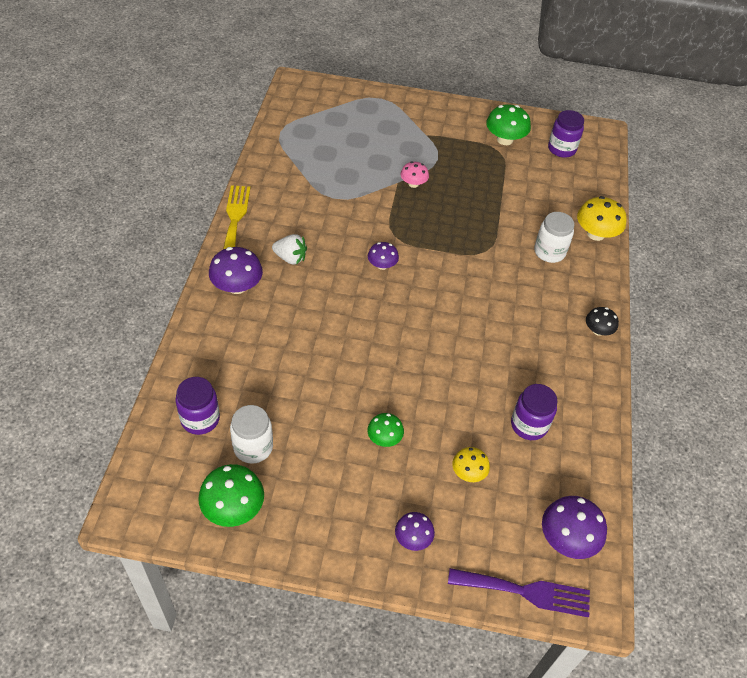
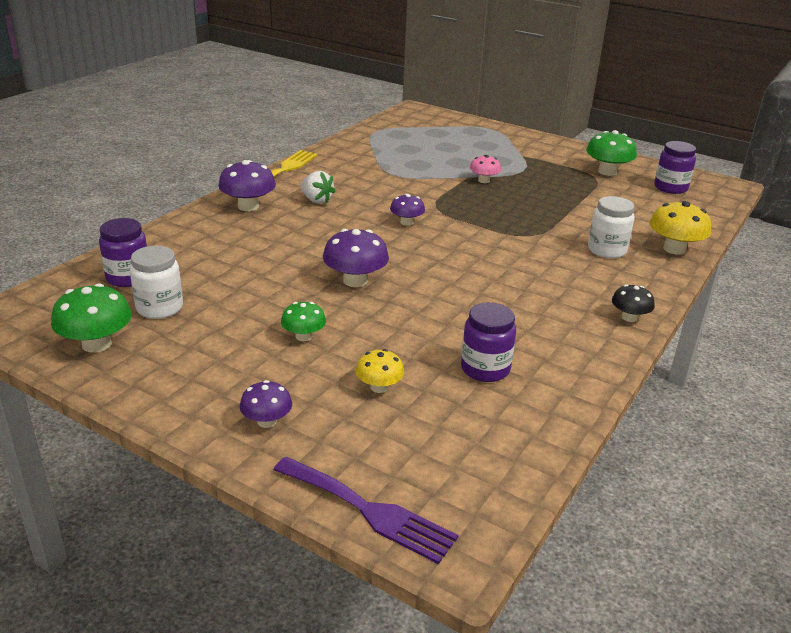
camera: 25 degrees right, 20 degrees down
purple mushroom [542,496,607,559] -> purple mushroom moved to [323,229,389,287]

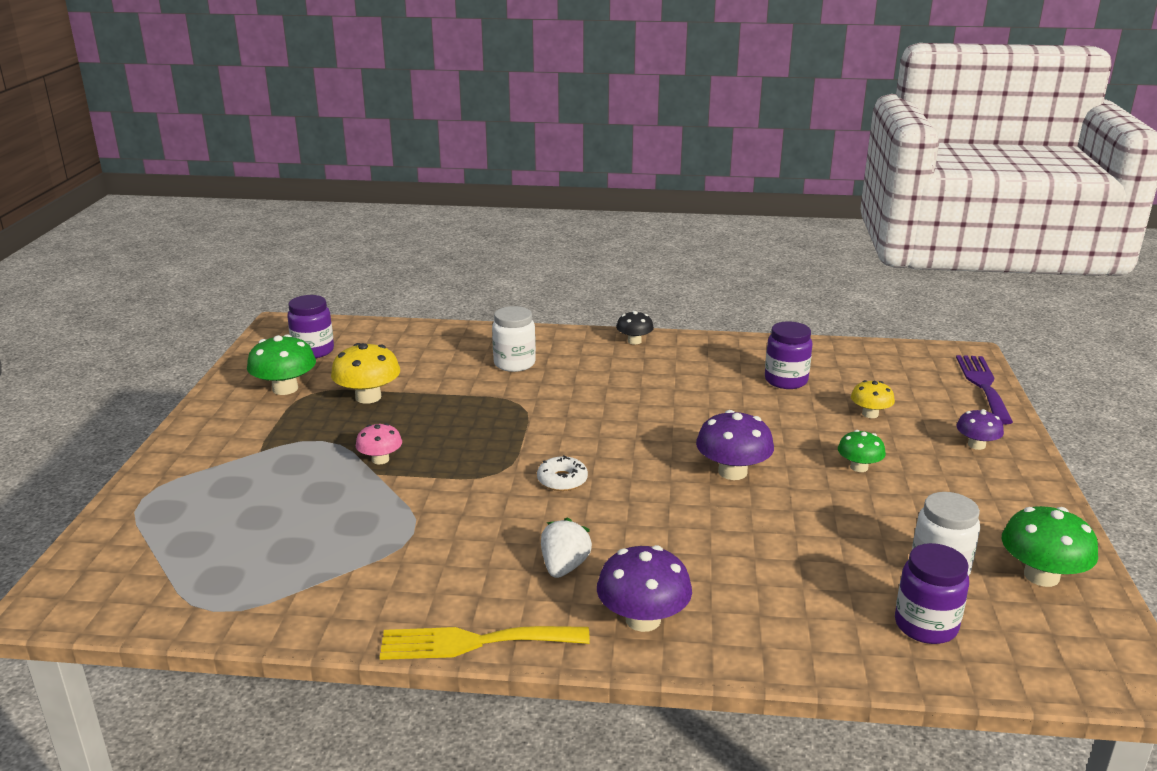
camera: 115 degrees left, 5 degrees down
purple mushroom [390,194,425,225] -> white donut [537,455,588,491]
yellow mushroom [650,201,711,255] -> yellow mushroom moved to [331,343,400,404]

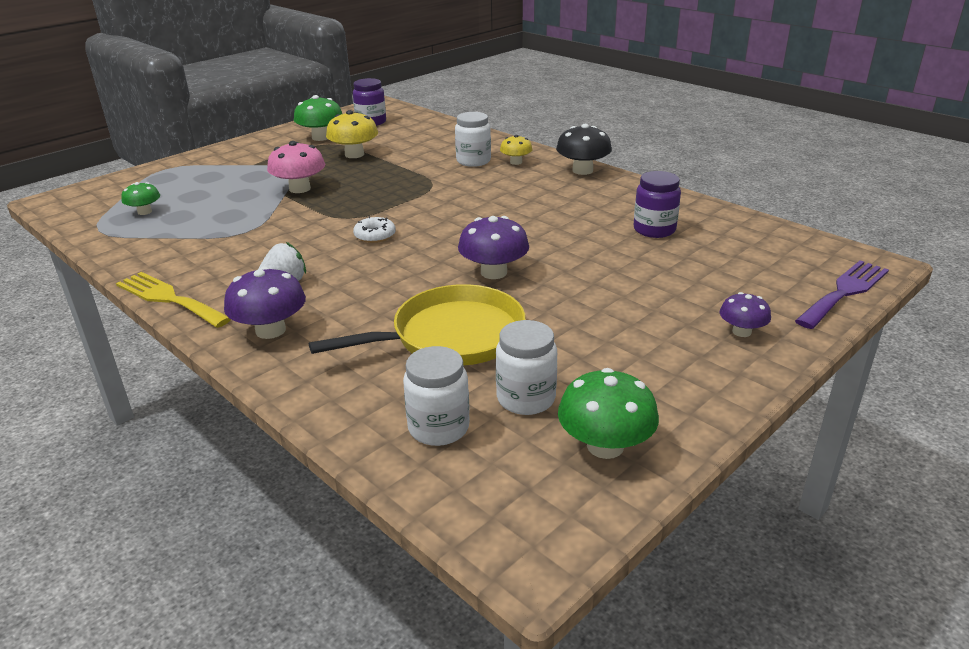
camera: 40 degrees right, 5 degrees up
pink mushroom [356,423,402,465] -> pink mushroom [267,141,325,193], size x1.64
black mushroom [616,311,654,344] -> black mushroom [556,124,612,175], size x1.64
green mushroom [838,430,886,472] -> green mushroom moved to [121,182,160,215]
yellow mushroom [851,380,895,418] -> yellow mushroom moved to [500,135,533,165]
purple jar [895,543,969,644] -> white jar [403,346,470,446]
none -> yellow pan [309,284,526,366]

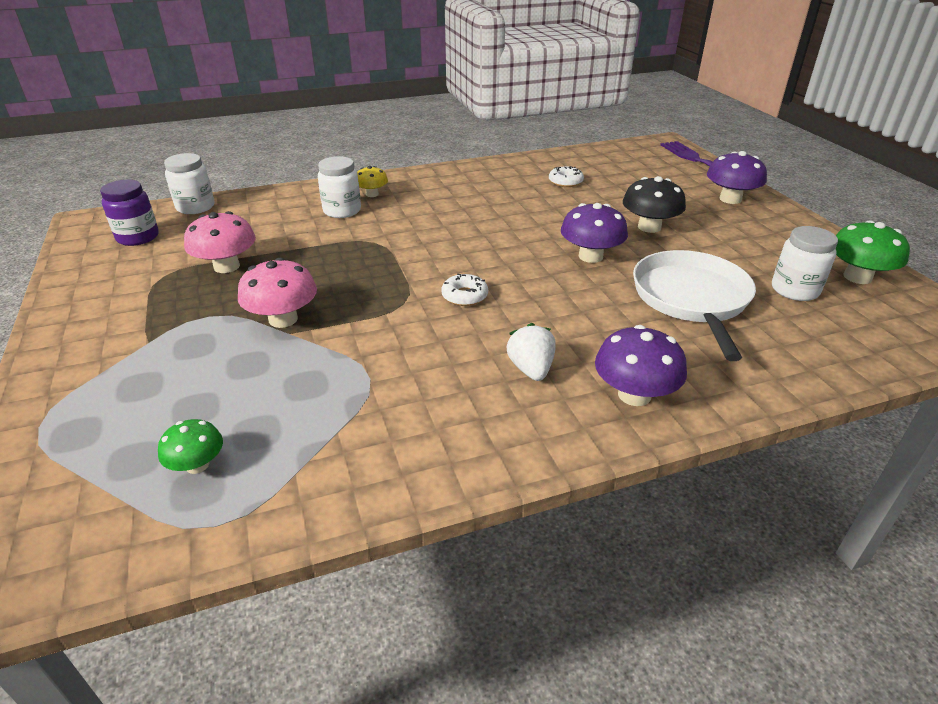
camera: 65 degrees left, 5 degrees up
yellow fork [116,272,231,328] -> none
green mushroom [294,95,342,141] -> none
yellow pan [309,284,526,366] -> white pan [633,250,756,361]
yellow mushroom [326,110,378,158] -> pink mushroom [184,211,256,273]
white jar [403,346,470,446] -> white jar moved to [164,153,214,214]
black mushroom [556,124,612,175] -> black mushroom moved to [623,176,686,233]
purple jar [634,171,681,238] -> white donut [549,166,584,187]
purple mushroom [720,292,771,337] -> purple mushroom [707,151,767,204], size x1.64

